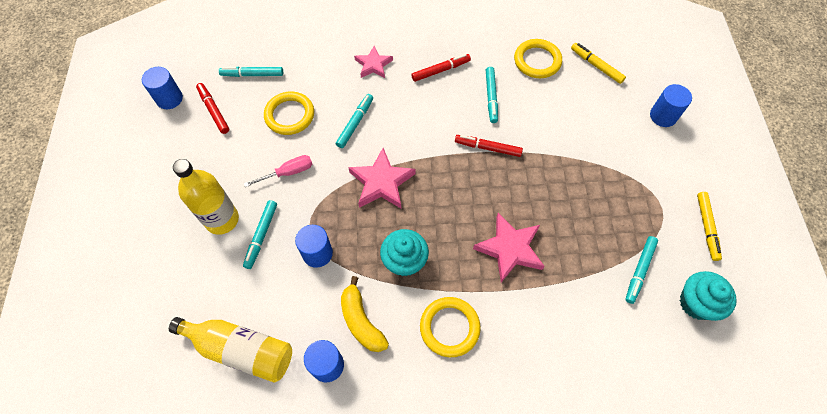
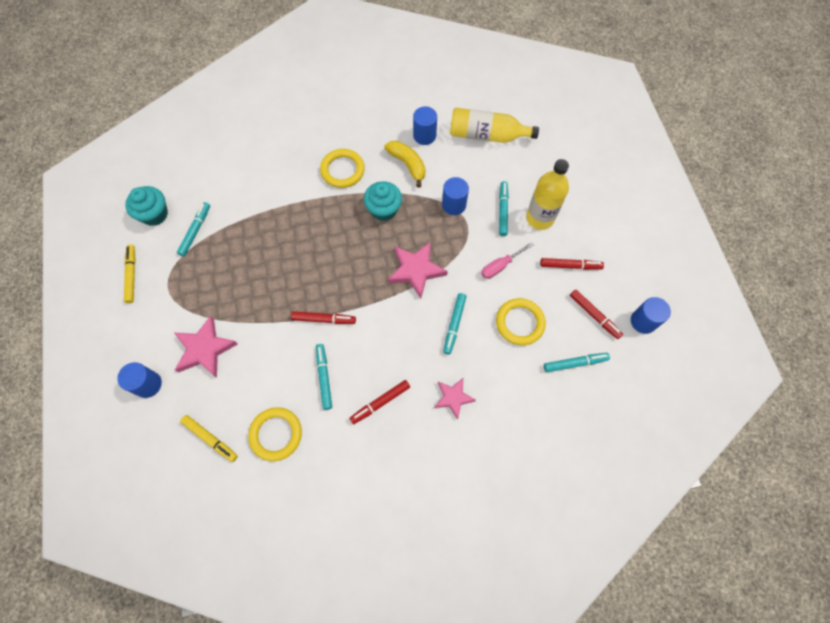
camera: 170 degrees right, 5 degrees up
pink star [473,213,545,283] -> pink star moved to [174,315,238,378]
none -> red marker [540,258,604,270]

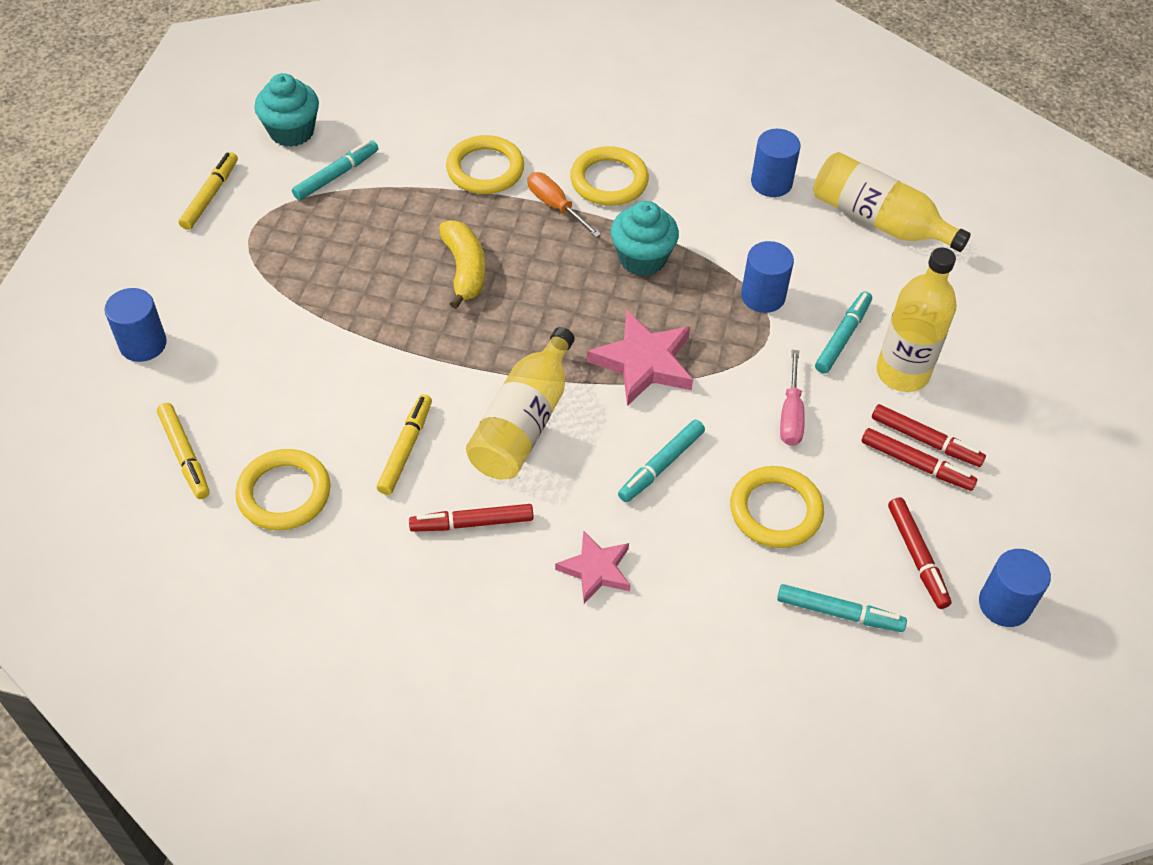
camera: 25 degrees right, 15 degrees down
pink star [174,315,238,378] -> none
red marker [291,311,356,324] -> red marker moved to [872,404,986,467]
turquoise marker [316,344,332,410] -> yellow marker [377,394,432,495]
yellow banana [384,141,425,188] -> yellow banana moved to [439,220,485,309]
pink screwdriver [481,242,534,279] -> pink screwdriver turned 75 degrees counterclockwise [780,350,805,446]
none -> yellow ring [446,135,524,194]
none -> yellow bottle [466,327,575,480]
none -> orange screwdriver [528,172,601,237]

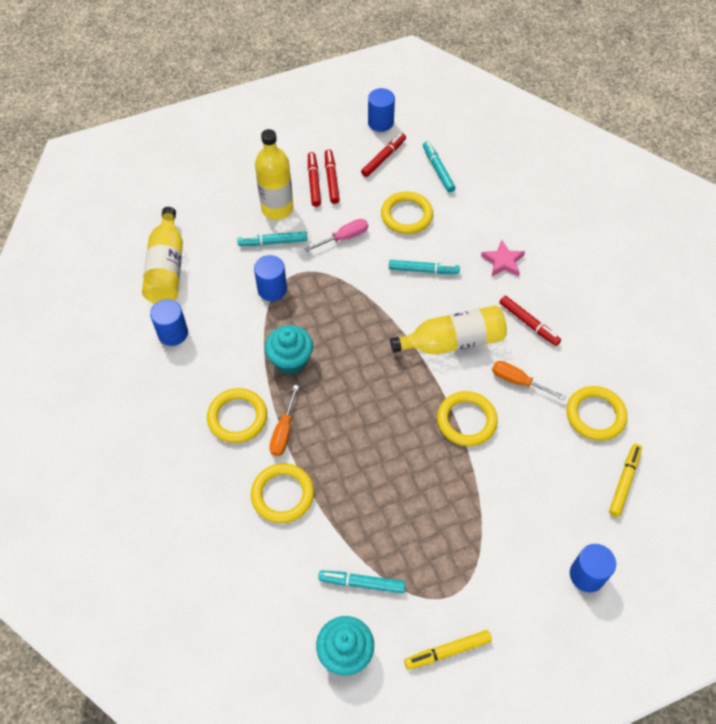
camera: 125 degrees left, 5 degrees up
yellow marker [377,394,432,495] -> orange screwdriver [492,361,566,400]
yellow banana [439,220,485,309] -> none
pink star [587,310,693,406] -> none
none -> yellow ring [437,391,498,446]

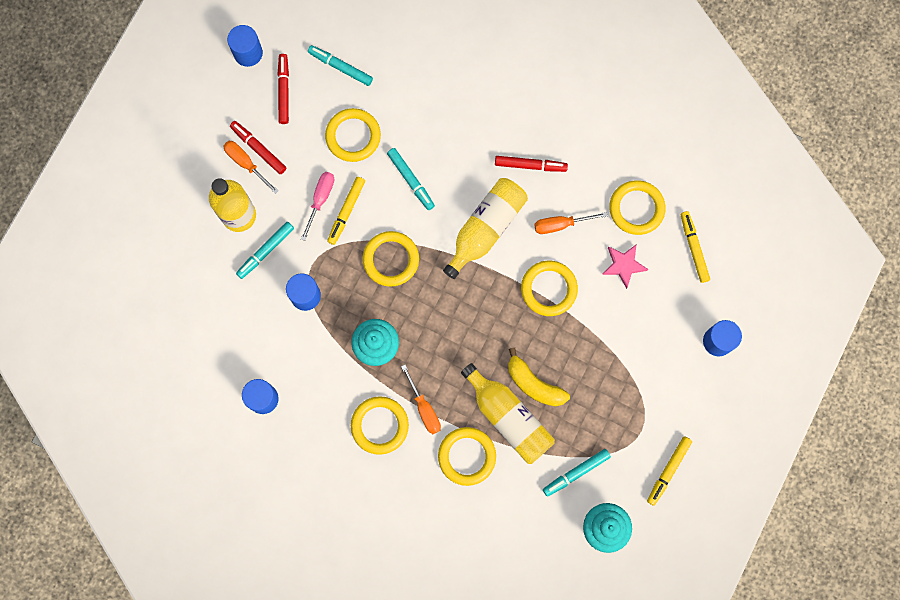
camera: 40 degrees left, 20 degrees up
yellow bottle [142,207,183,304] -> yellow bottle moved to [461,363,555,464]
red marker [308,152,321,207] -> orange screwdriver [223,141,279,194]
turquoise marker [389,260,460,274] -> turquoise marker turned 90 degrees clockwise [387,148,435,210]
pink star [481,240,525,276] -> pink star moved to [602,244,648,289]
none -> yellow marker [327,177,365,245]
none -> yellow ring [363,231,419,287]
none -> yellow banana [508,347,570,407]

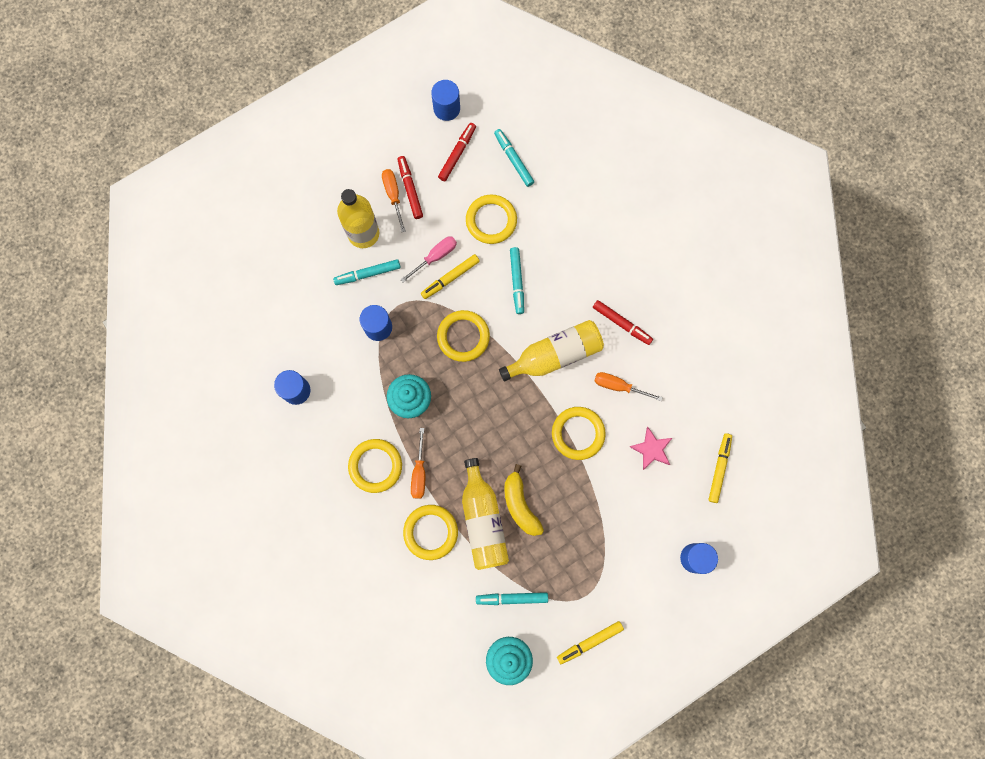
camera: 30 degrees right, 0 degrees up
yellow ring [609,180,666,235] -> none

